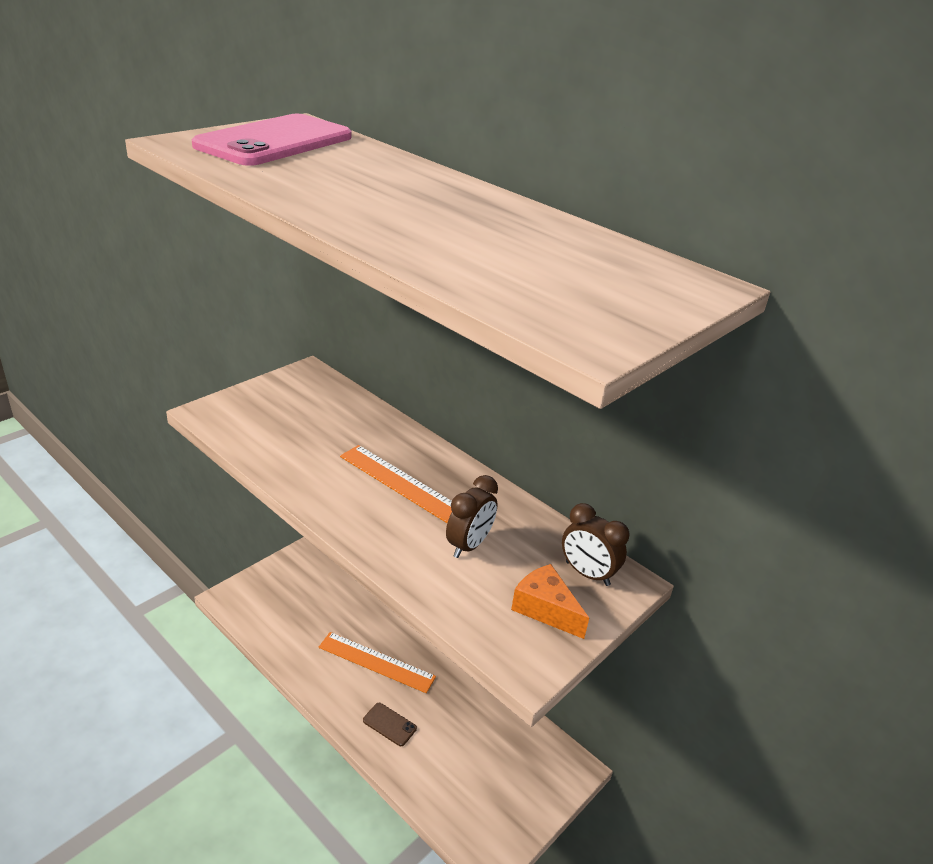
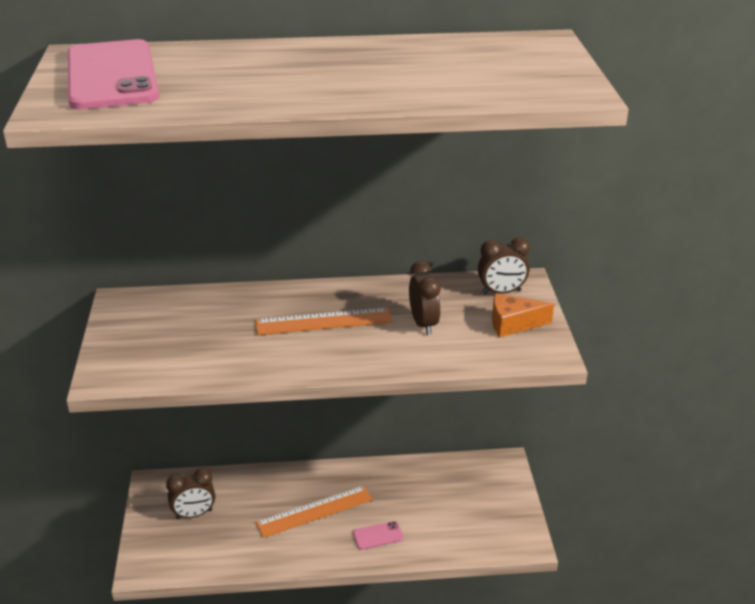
camera: 45 degrees left, 0 degrees up
brown phone [363,703,417,746] -> pink phone [353,521,403,550]
none -> brown clock [166,468,215,519]

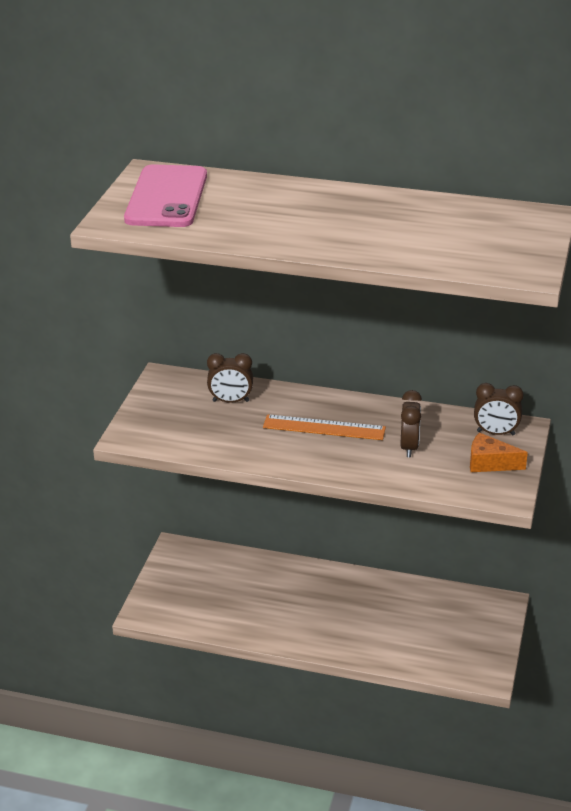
camera: 20 degrees right, 0 degrees up
brown clock [166,468,215,519] -> brown clock moved to [207,353,253,403]
orange ruler [256,486,373,538] -> none
pink phone [353,521,403,550] -> none

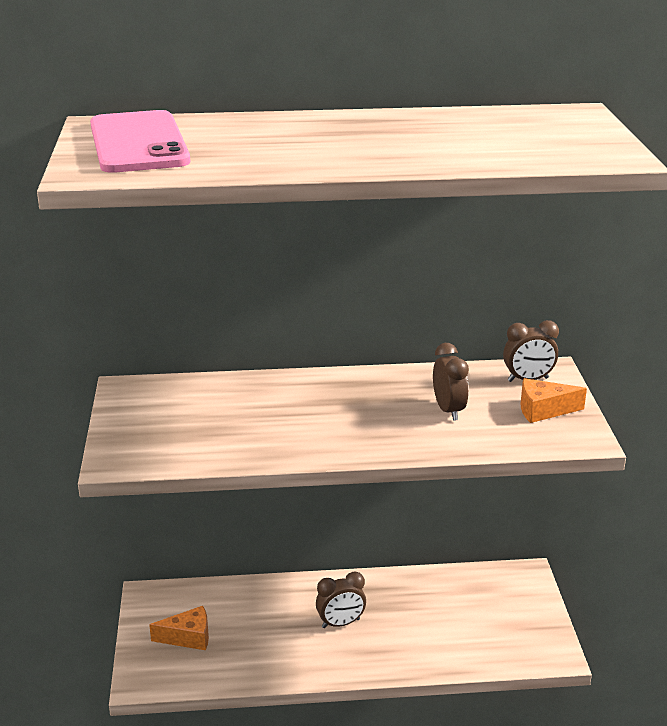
camera: 20 degrees left, 5 degrees down
brown clock [207,353,253,403] -> brown clock moved to [316,572,366,628]
orange ruler [263,414,386,440] -> none
none -> orange cheese [149,606,209,650]

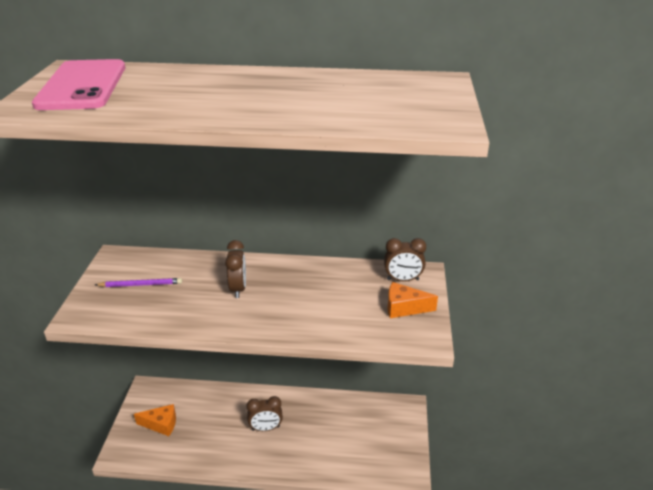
camera: 10 degrees right, 5 degrees up
brown clock [433,343,469,421] -> brown clock moved to [225,240,246,298]
none -> purple pencil [95,278,182,287]

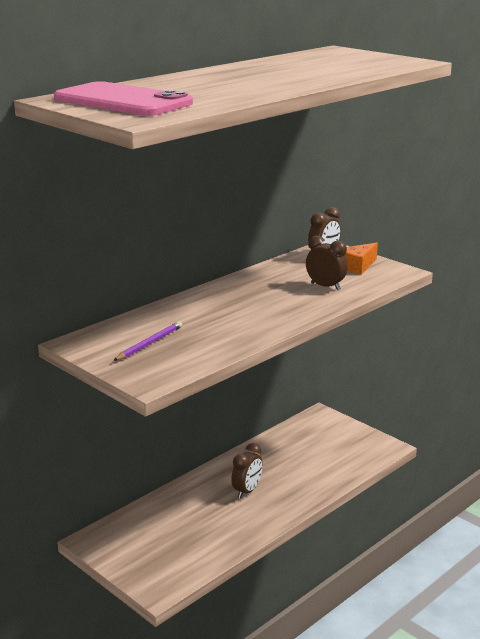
camera: 50 degrees left, 10 degrees down
orange cheese [134,404,176,436] -> none
brown clock [225,240,246,298] -> brown clock moved to [306,235,348,290]

